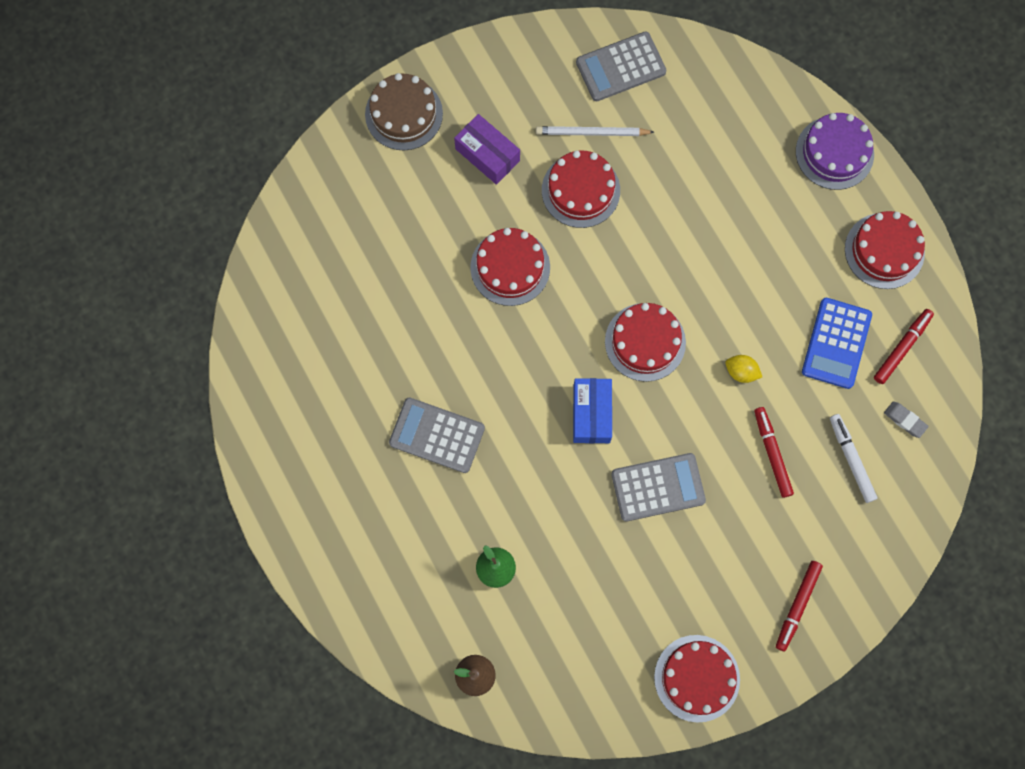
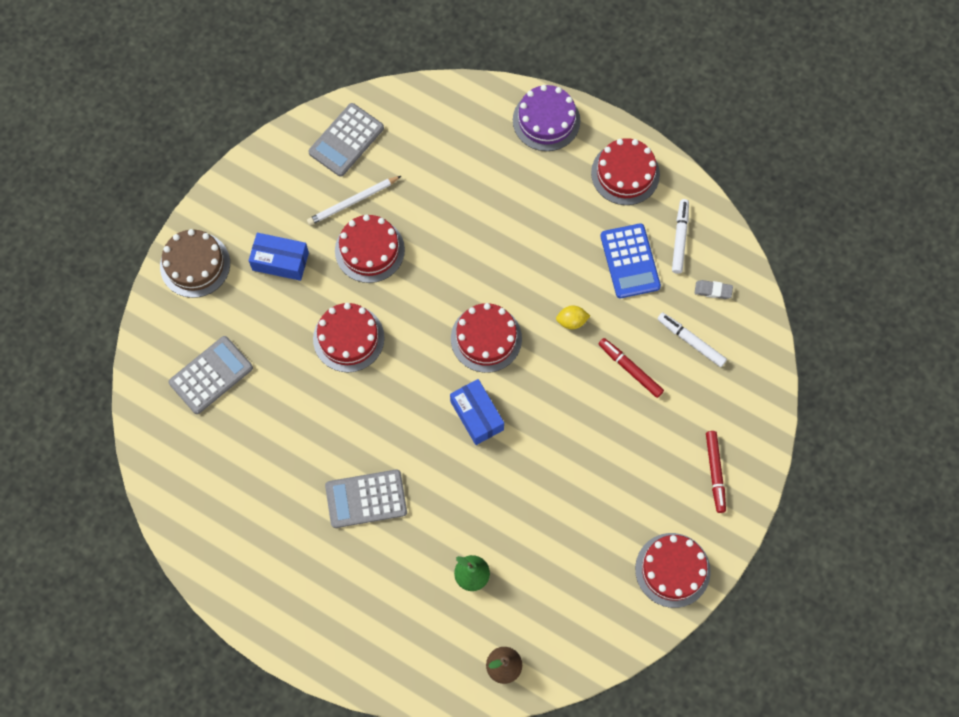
camera: 30 degrees left, 5 degrees down
purple box [454,114,520,185] -> blue box [248,233,309,281]
grey calculator [611,453,706,522] -> grey calculator moved to [168,336,253,414]
red marker [874,309,934,384] -> white marker [672,199,689,274]

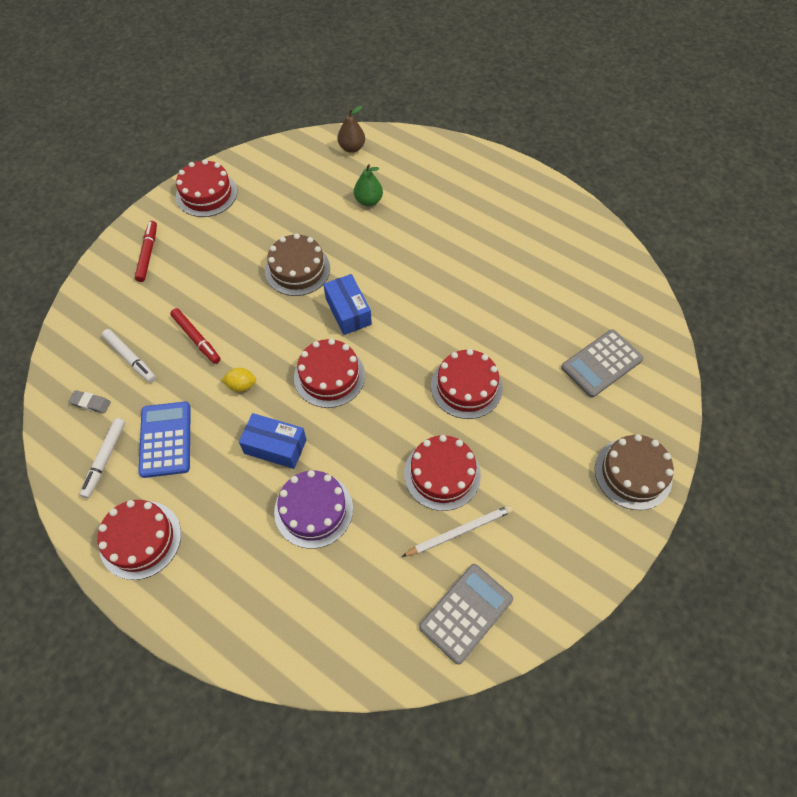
camera: 175 degrees left, 10 degrees down
blue box [248,233,309,281] -> blue box moved to [239,413,307,469]
grey calculator [325,469,407,528] -> none
purple cake [513,85,580,151] -> purple cake moved to [274,470,353,549]
none -> brown cake [265,233,330,296]

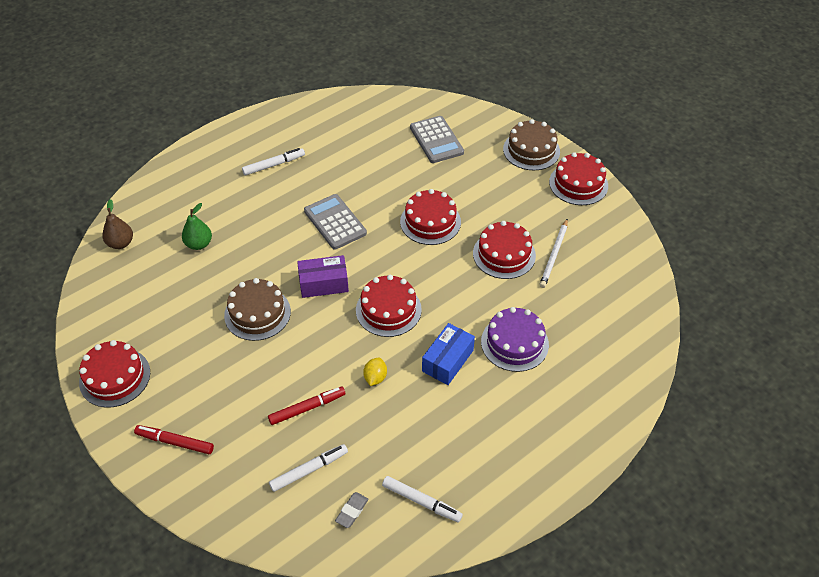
camera: 75 degrees left, 10 degrees down
red cake [97,500,181,580] -> red cake moved to [549,152,608,205]
blue calculator [138,402,191,478] -> none
blue box [323,274,372,335] -> purple box [297,255,349,298]
white pencil [402,505,513,557] -> white pencil turned 150 degrees counterclockwise [539,219,568,288]
grey calculator [419,564,513,665] -> grey calculator moved to [304,194,367,250]
none -> white marker [242,148,305,175]

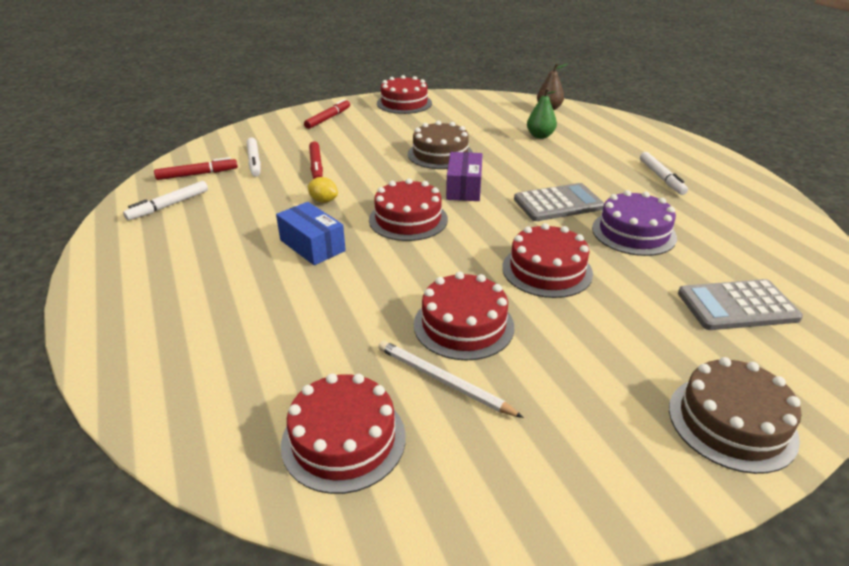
camera: 105 degrees right, 15 degrees down
grey eraser [335,492,369,528] -> red marker [154,157,238,180]
purple cake [481,307,549,372] -> purple cake moved to [592,190,677,256]
red cake [549,152,608,205] -> red cake moved to [281,373,406,494]

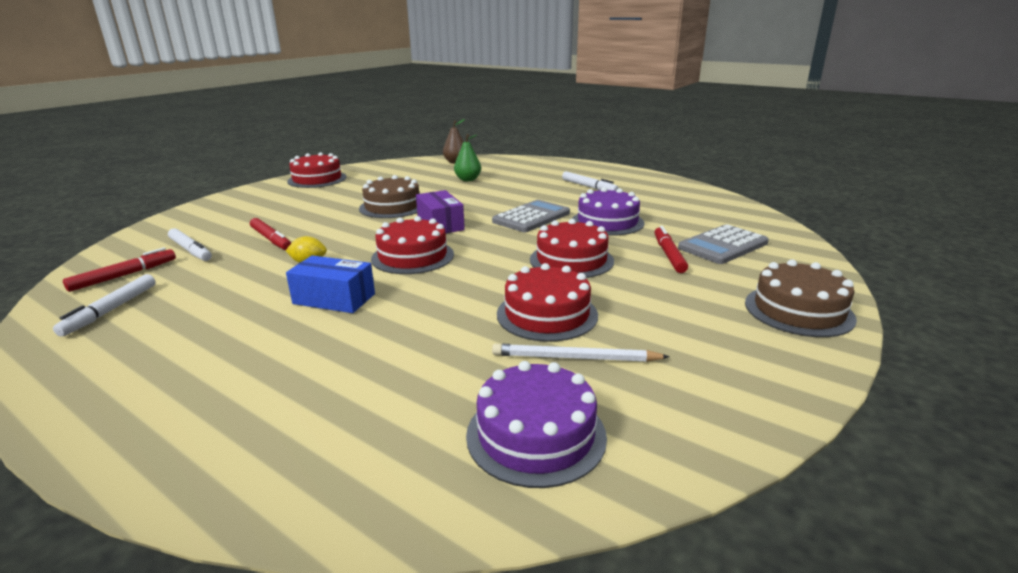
camera: 30 degrees left, 10 degrees down
red cake [281,373,406,494] -> purple cake [466,361,607,488]
red marker [304,99,350,129] -> red marker moved to [655,226,688,273]

